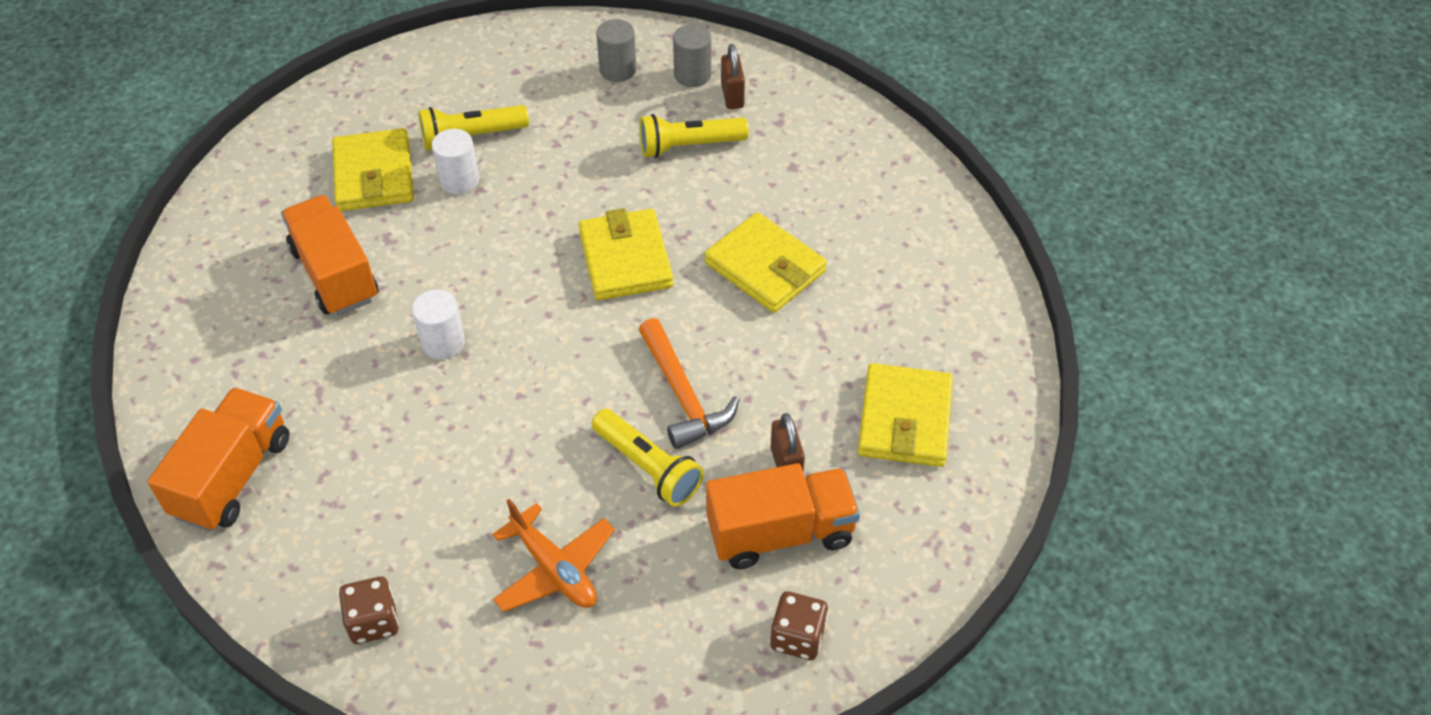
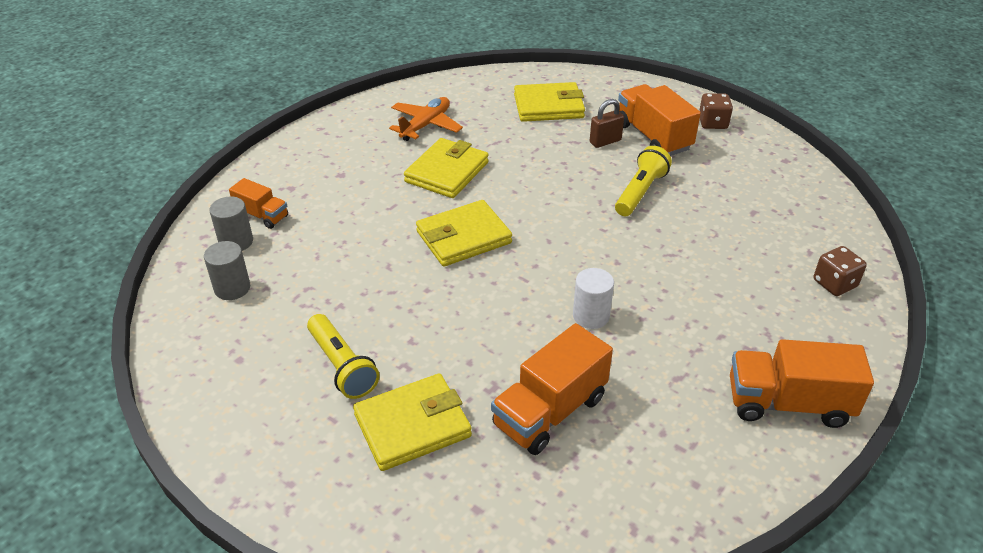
camera: 105 degrees left, 10 degrees down
white cylinder [432,129,479,194] -> none
orange plane [492,499,615,612] -> orange plane moved to [389,97,463,141]
yellow flashlight [639,114,749,158] -> none
orange hammer [639,318,739,449] -> none
brown padlock [721,44,745,109] -> orange truck [229,178,288,229]

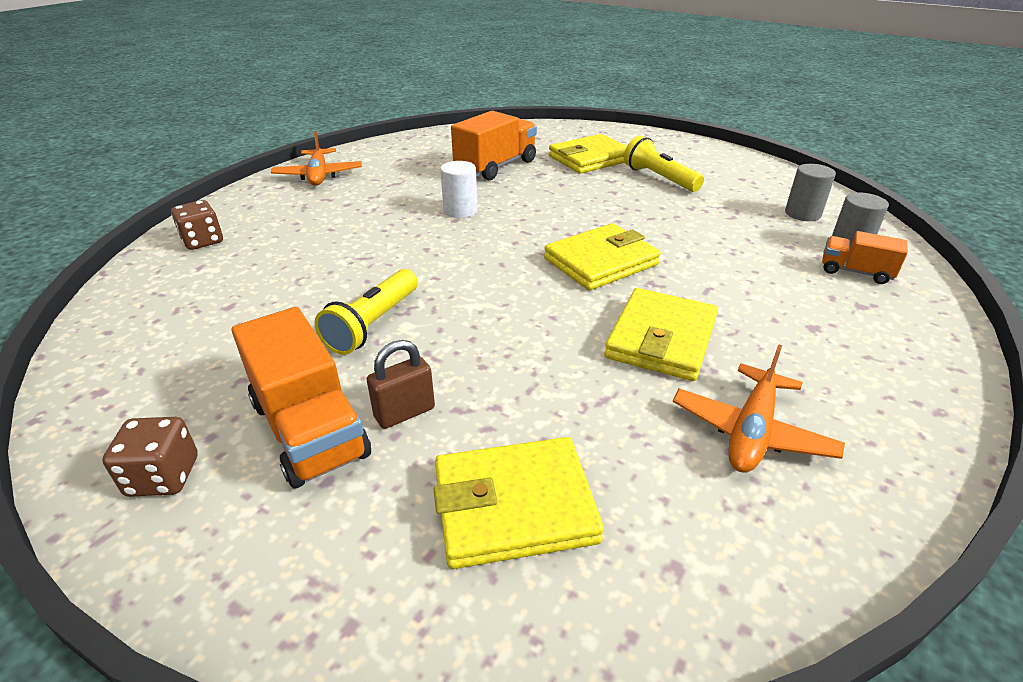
camera: 175 degrees right, 5 degrees down
orange truck [730,339,874,428] -> orange plane [271,131,362,186]

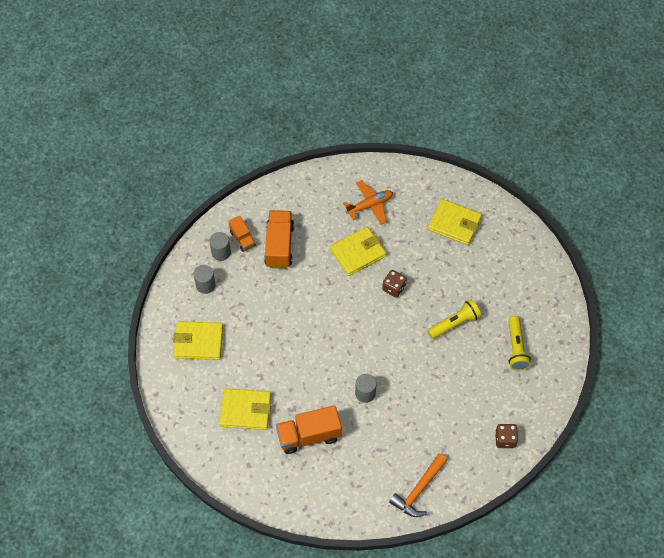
camera: 145 degrees left, 25 degrees up
brown dice [102,417,198,497] -> brown dice moved to [382,270,407,298]
orange truck [232,307,371,489] -> orange truck moved to [264,210,294,269]
orange plane [271,131,362,186] -> orange hammer [389,454,448,517]
brown padlock [367,340,435,429] -> none
white cylinder [440,161,477,218] -> grey cylinder [355,374,376,403]
yellow wallet [544,223,661,290] -> yellow wallet moved to [173,321,223,360]
yellow flashlight [624,136,704,192] -> yellow flashlight moved to [508,316,531,371]

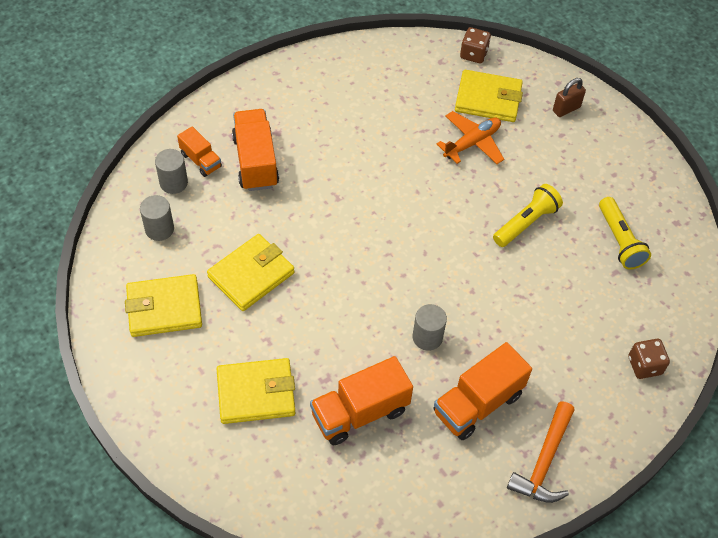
camera: 15 degrees left, 5 degrees down
yellow wallet [330,227,386,276] -> yellow wallet moved to [207,234,294,311]
orange plane [343,180,393,225] -> orange plane moved to [437,111,504,164]
brown dice [382,270,407,298] -> brown dice moved to [460,27,491,63]
none -> orange truck [434,342,532,440]
none -> brown padlock [553,78,586,117]

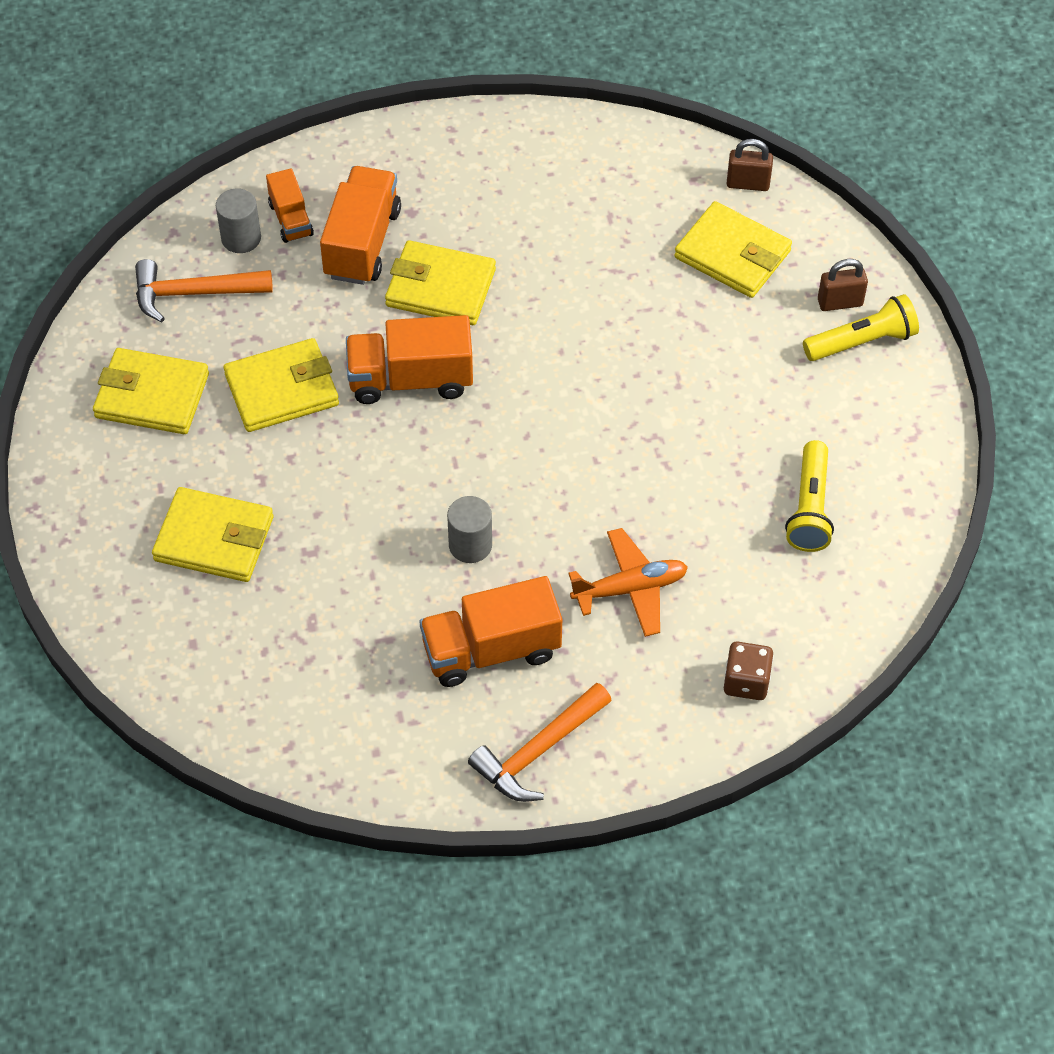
camera: 25 degrees right, 0 degrees up
grey cylinder [140,195,174,241] -> orange hammer [135,259,273,323]
orange truck [310,356,413,445] -> orange truck moved to [346,315,473,404]
orange plane [437,111,504,164] -> orange plane moved to [568,528,688,637]
brown dice [460,27,491,63] -> brown padlock [726,139,773,191]
yellow flashlight [493,184,563,247] -> yellow flashlight moved to [803,294,919,361]
none -> yellow wallet [385,240,496,325]

